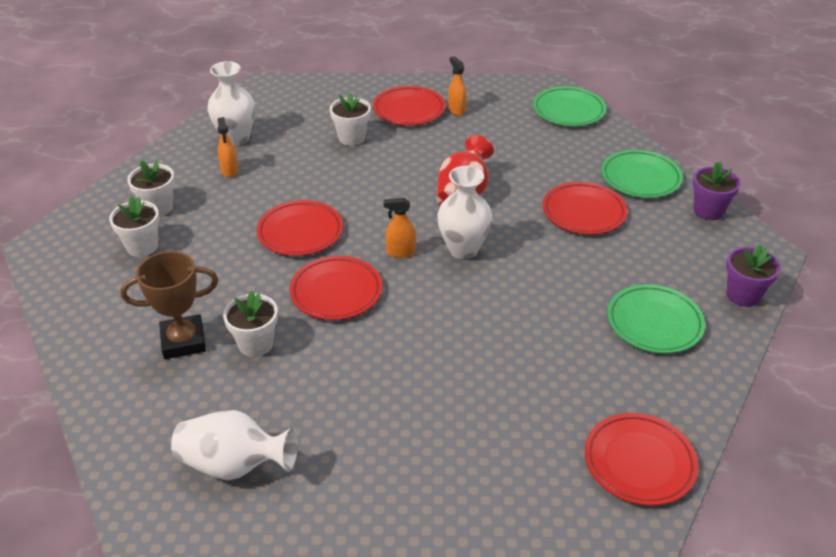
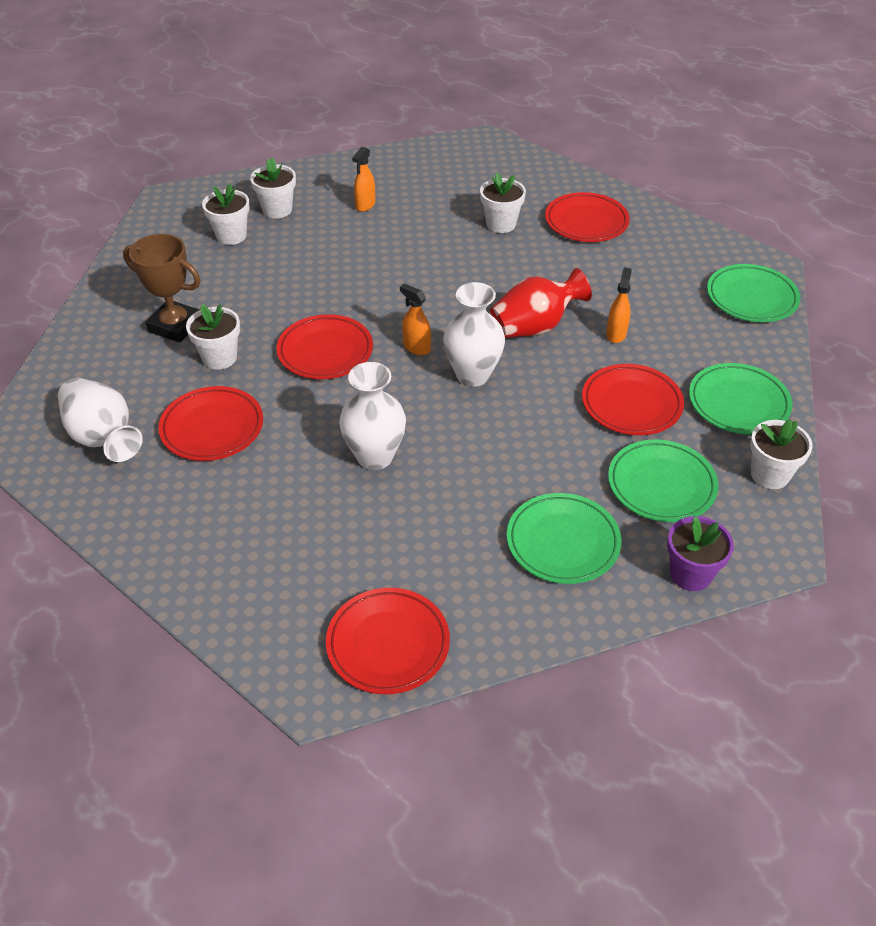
camera: 40 degrees right, 5 degrees up
white vase [208,61,255,146] -> white vase moved to [339,362,406,470]
red plate [257,200,343,256] -> red plate moved to [158,386,263,461]
orange spray bottle [448,56,467,116] -> orange spray bottle moved to [606,267,632,343]
purple flower pot [693,162,741,220] -> white flower pot [750,419,813,489]
none -> green plate [608,439,719,522]

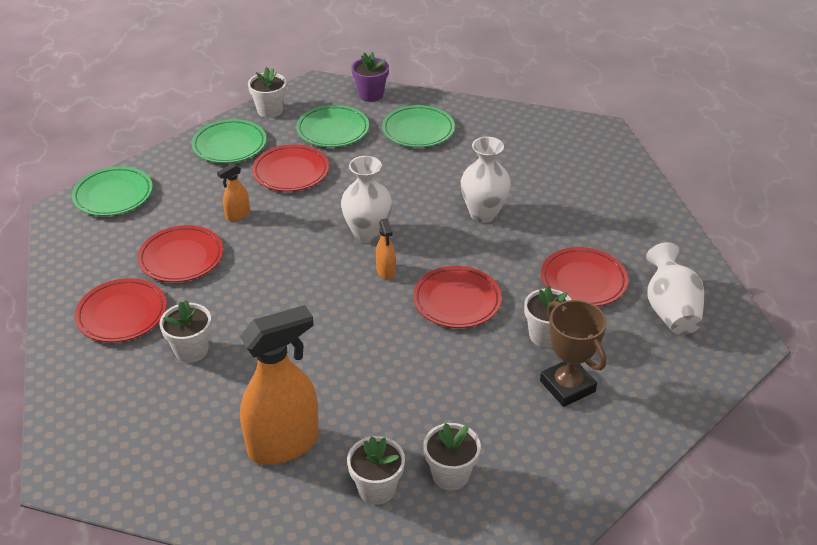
camera: 145 degrees left, 5 degrees down
red plate [326,588,450,694] -> red plate moved to [137,225,223,282]
orange spray bottle [352,147,375,212] -> orange spray bottle [240,305,319,465], size x2.24
red vase [489,268,592,338] -> none

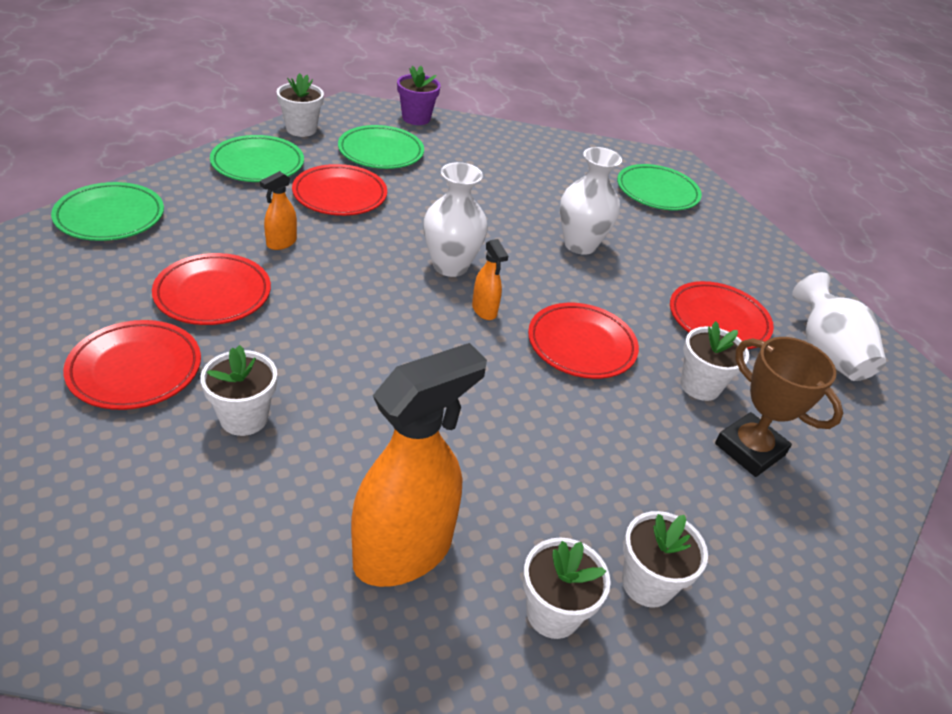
camera: 15 degrees left, 0 degrees up
green plate [382,105,455,148] -> green plate moved to [617,164,702,210]

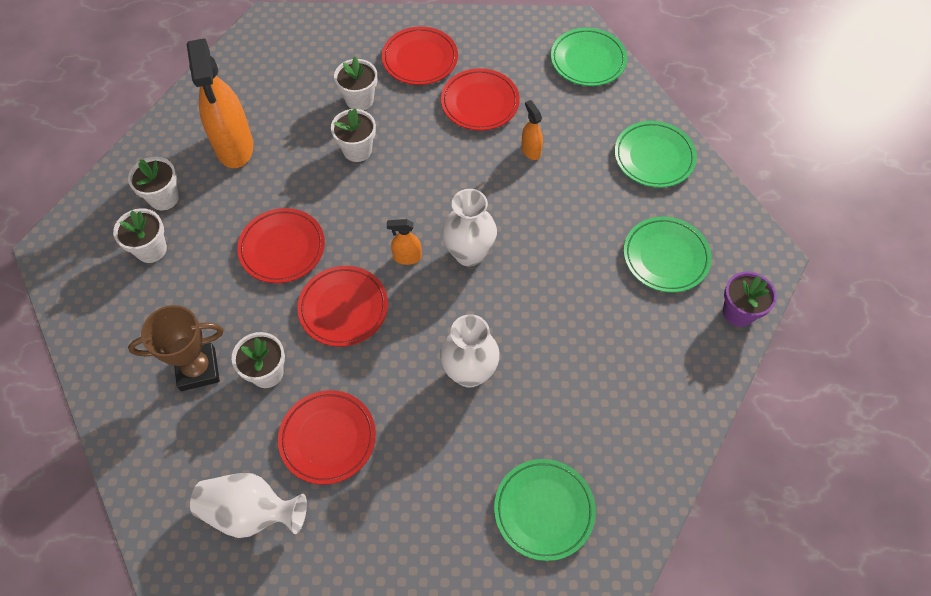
camera: 120 degrees right, 20 degrees up
white flower pot [277,73,324,137] -> white flower pot moved to [331,108,376,162]
red plate [292,164,387,216] -> red plate moved to [237,208,325,283]

